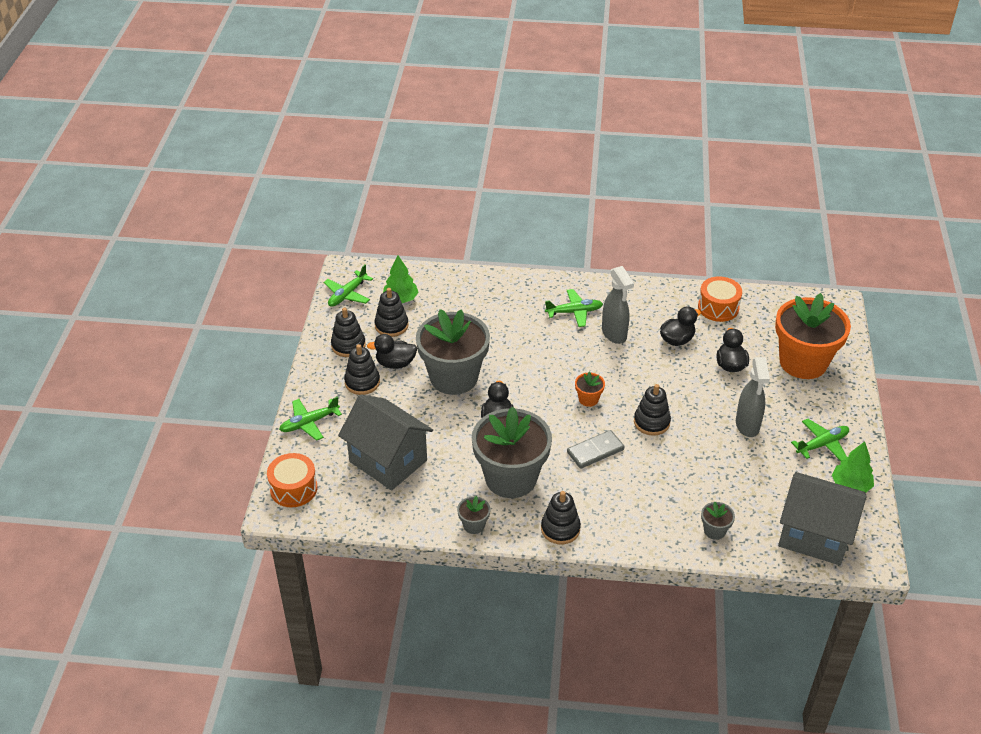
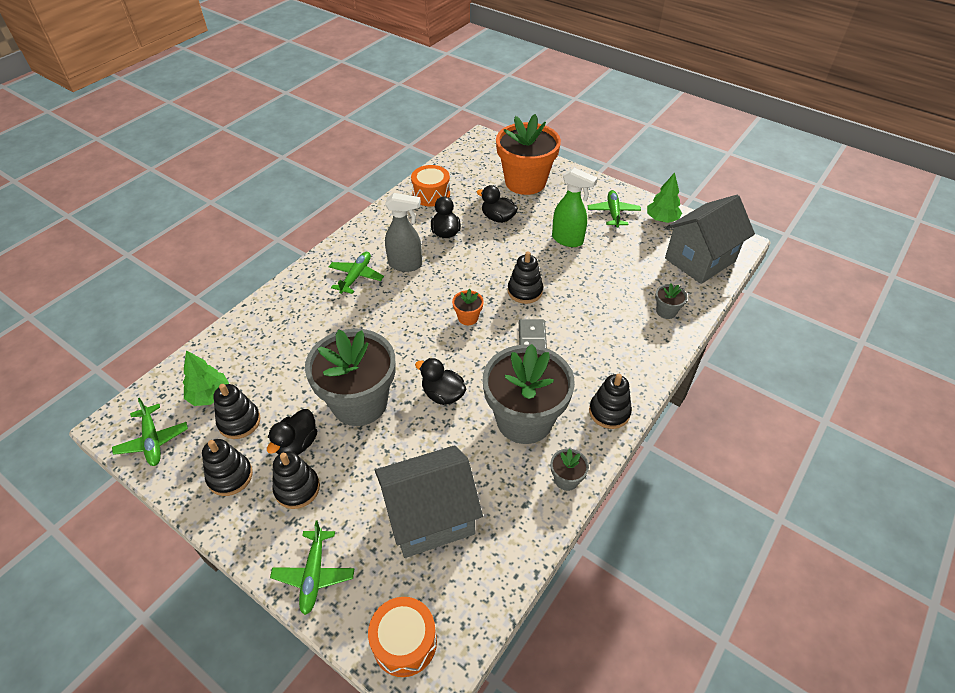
camera: 60 degrees left, 5 degrees up
grey spray bottle [736,357,770,437] -> green spray bottle [552,168,598,247]

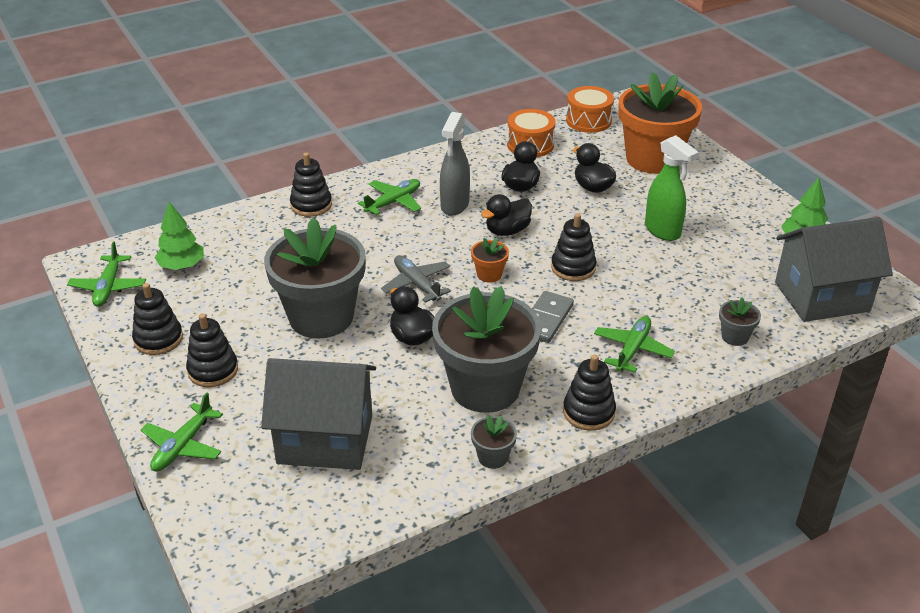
camera: 25 degrees right, 10 degrees down
black stacking toy [213,384,261,439] -> black stacking toy moved to [290,153,332,217]
black duck [267,409,317,455] -> black duck moved to [481,194,532,236]
orange drum [368,597,437,677] -> orange drum moved to [566,86,614,133]
grey spray bottle [385,193,422,272] -> grey spray bottle turned 75 degrees clockwise [440,112,470,216]
green plane [588,190,641,228] -> green plane moved to [594,316,675,373]
none -> grey plane [381,255,451,303]

